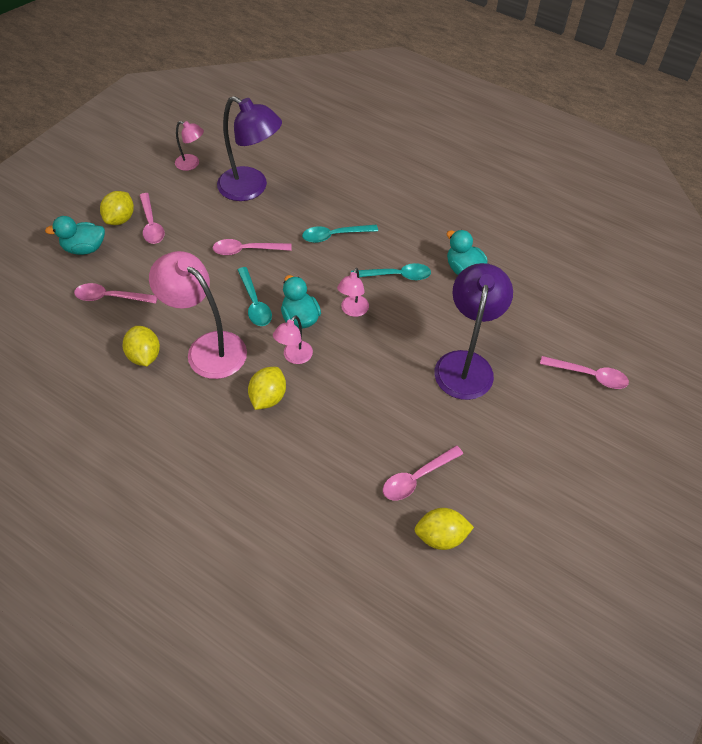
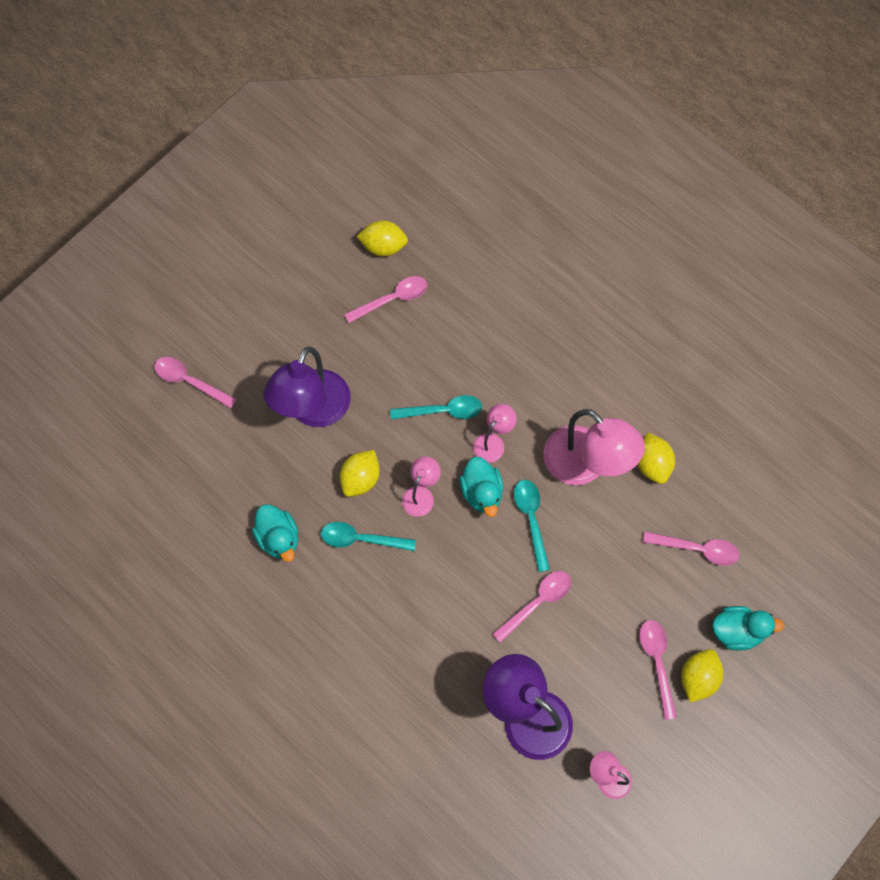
camera: 170 degrees left, 15 degrees up
pink spoon [213,239,292,255] -> pink spoon turned 45 degrees counterclockwise [493,571,571,643]
yellow lemon [248,367,286,410] -> yellow lemon moved to [340,450,380,497]
turquoise spoon [302,225,378,243] -> turquoise spoon moved to [390,395,482,420]

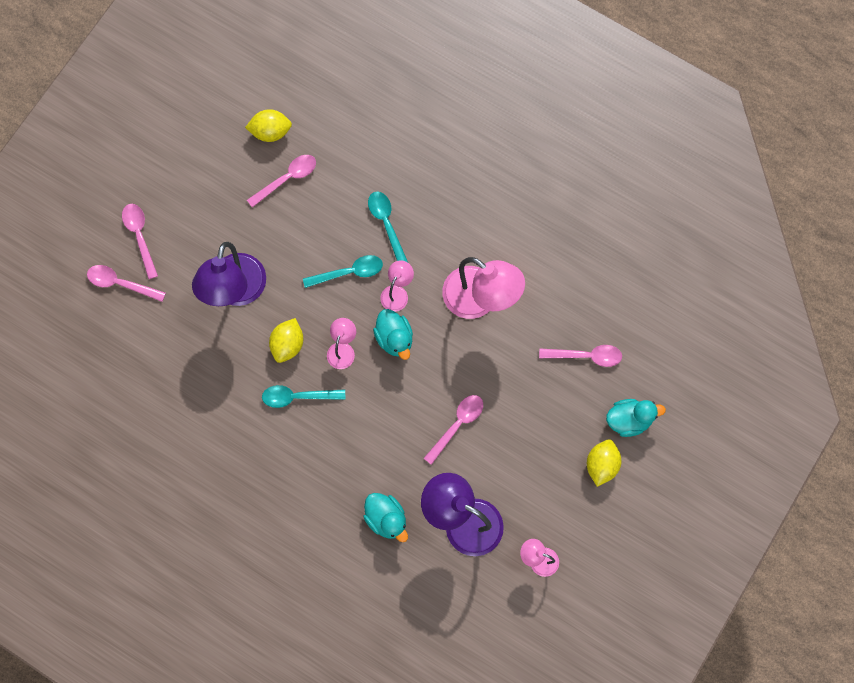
camera: 10 degrees left, 5 degrees up
turquoise duck [252,504,298,562] -> turquoise duck moved to [363,493,408,542]
turquoise spoon [514,480,550,572] -> turquoise spoon moved to [368,191,408,262]
yellow lemon [637,433,675,484] -> none
pink spoon [639,620,677,720] -> pink spoon moved to [122,204,158,279]

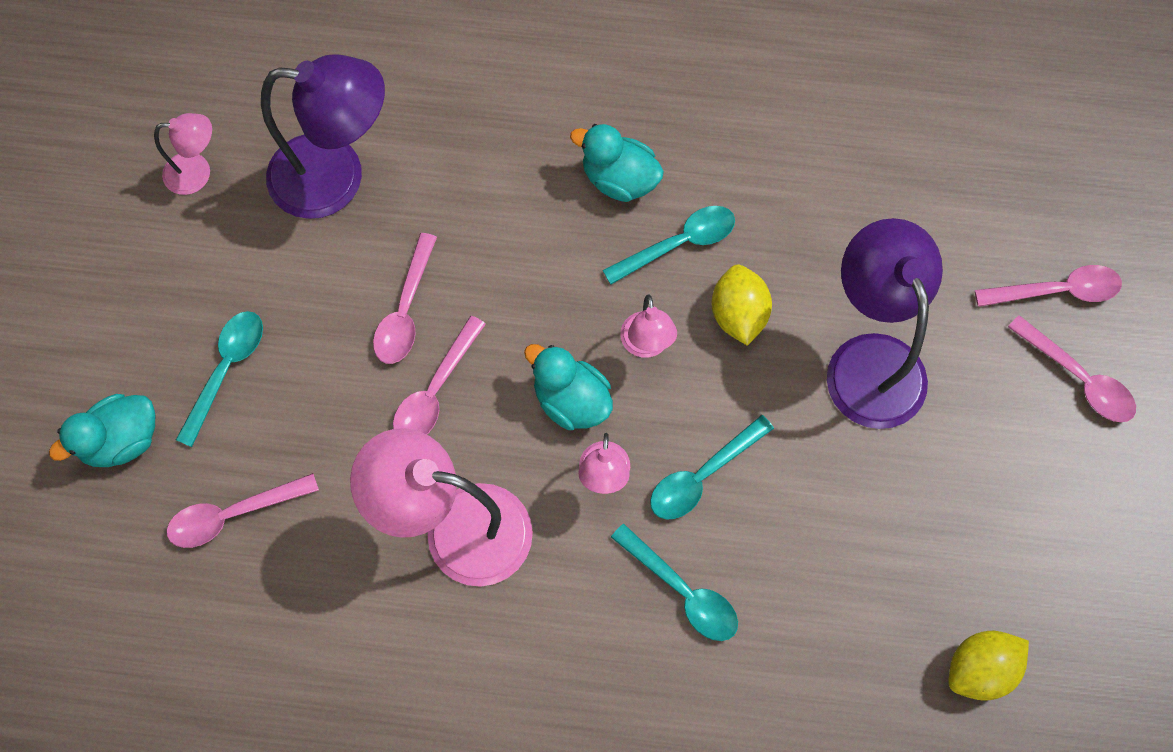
camera: 155 degrees right, 5 degrees down
pink spoon [247,155,316,208] -> pink spoon moved to [393,316,486,434]
turquoise duck [363,493,408,542] -> turquoise duck moved to [570,124,664,202]
yellow lemon [587,439,621,487] -> none
none -> turquoise spoon [176,311,263,447]

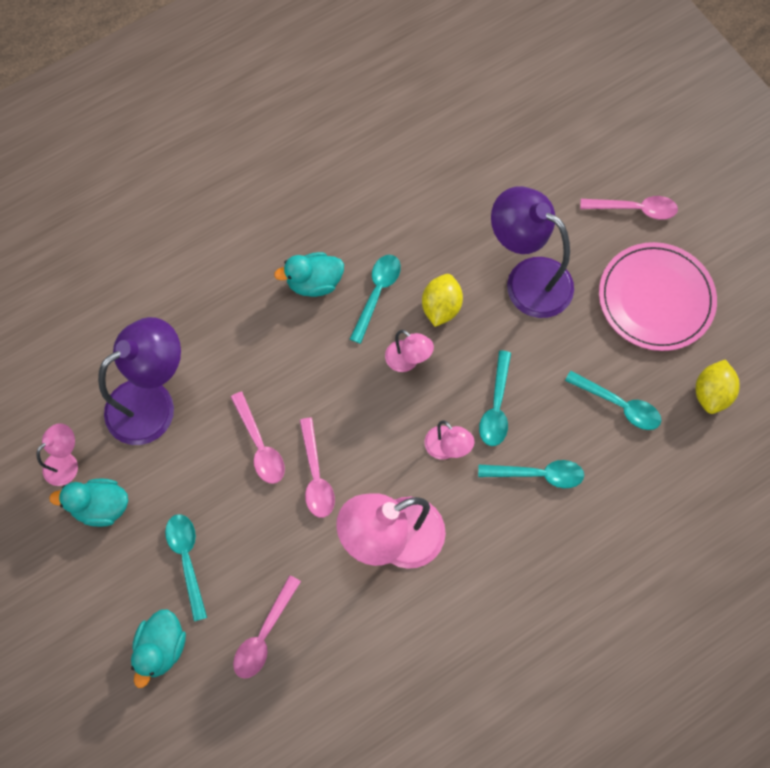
camera: 40 degrees left, 0 degrees up
turquoise duck [524,344,613,430] -> turquoise duck moved to [49,478,128,527]
yellow lemon [711,265,772,346] -> yellow lemon turned 60 degrees clockwise [422,274,463,327]
pink spoon [975,265,1122,307] -> none
none -> turquoise spoon [565,371,661,430]
none -> pink plate [599,242,717,351]

